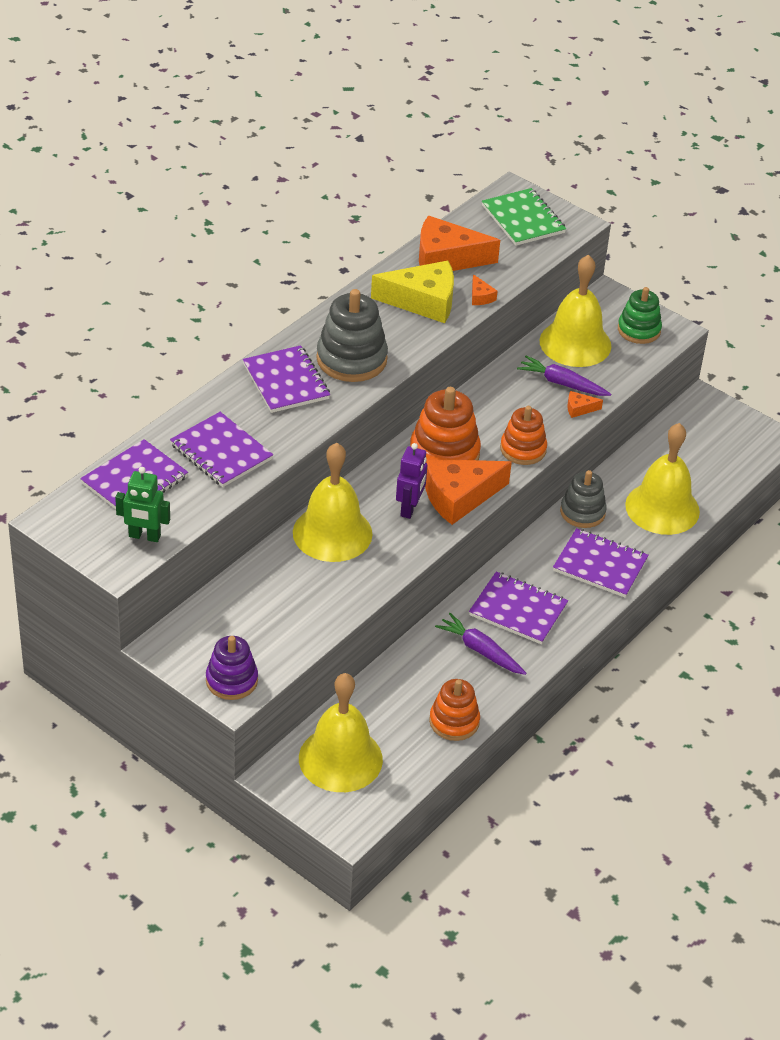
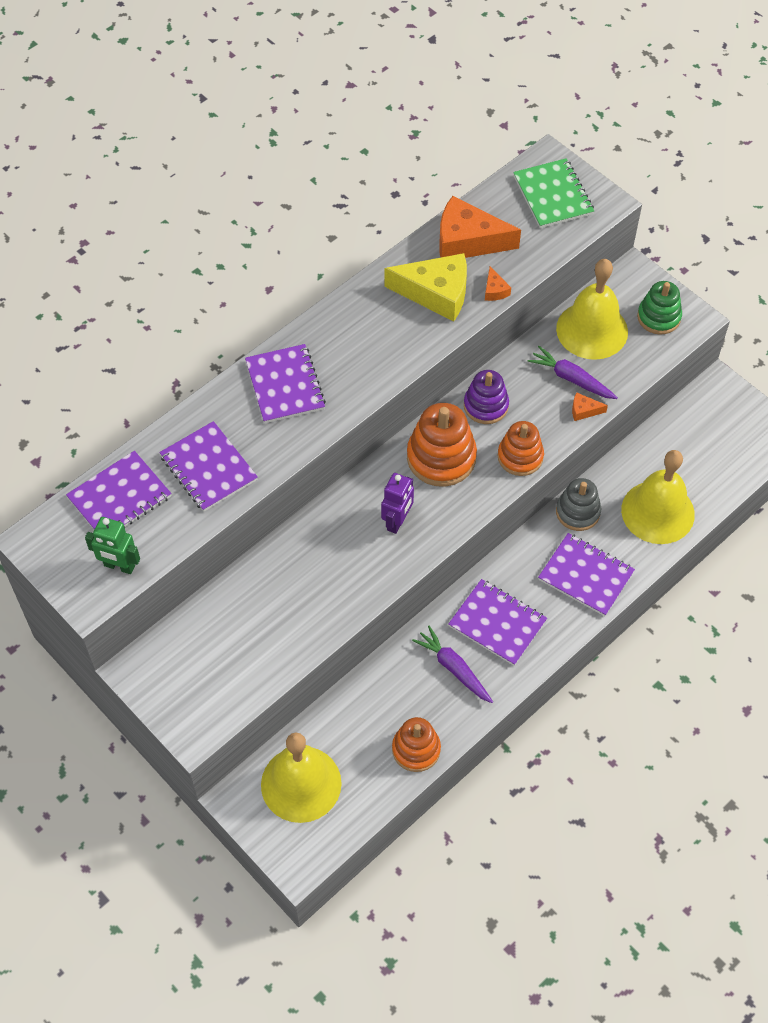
camera: 10 degrees right, 15 degrees up
purple stacking toy [206,636,258,700] -> purple stacking toy moved to [464,370,509,424]
yellow bell [293,443,372,562] -> none
grey stacking toy [316,289,388,382] -> none
orange cheese [425,459,512,525] -> none

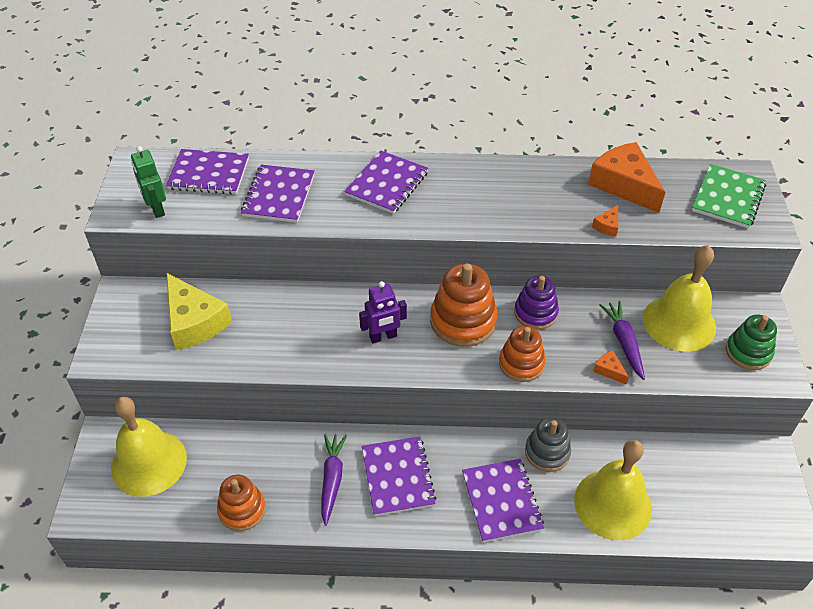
camera: 45 degrees right, 10 degrees down
yellow cheese [385,253,467,321] -> yellow cheese moved to [167,273,232,350]

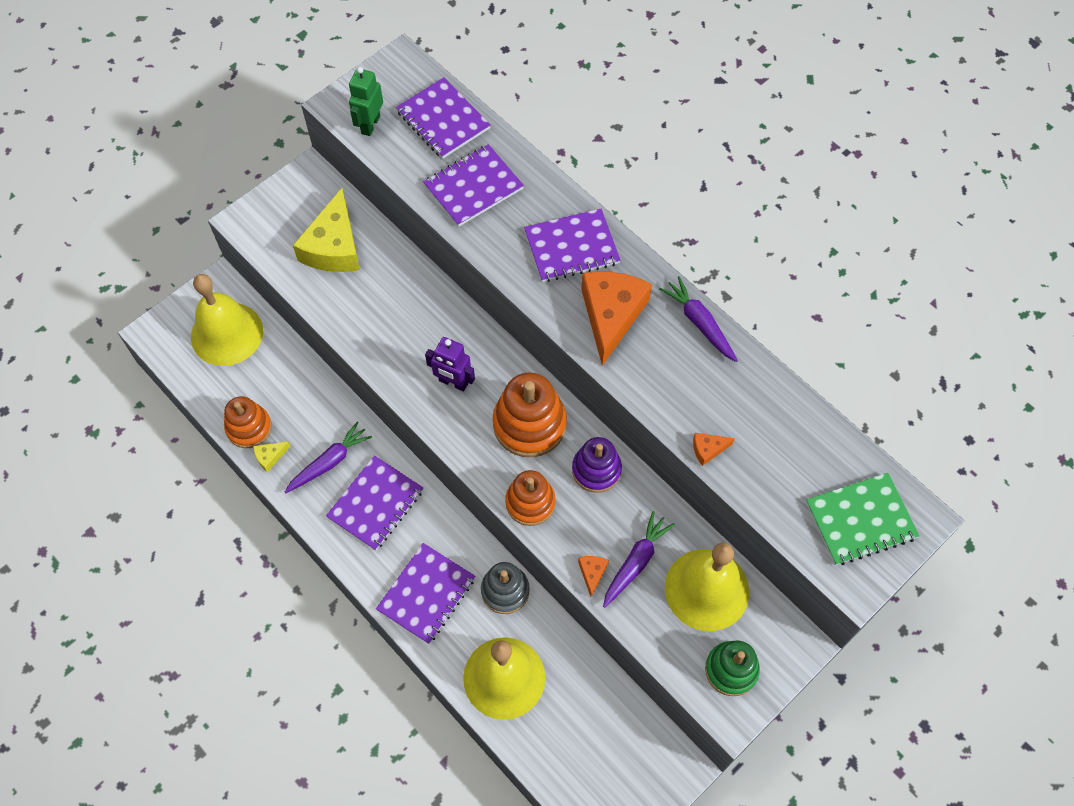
camera: 45 degrees right, 15 degrees up
orange cheese [588,142,666,213] -> orange cheese moved to [581,271,652,366]
none -> yellow cheese [253,442,291,472]
none -> purple carrot [660,276,738,362]

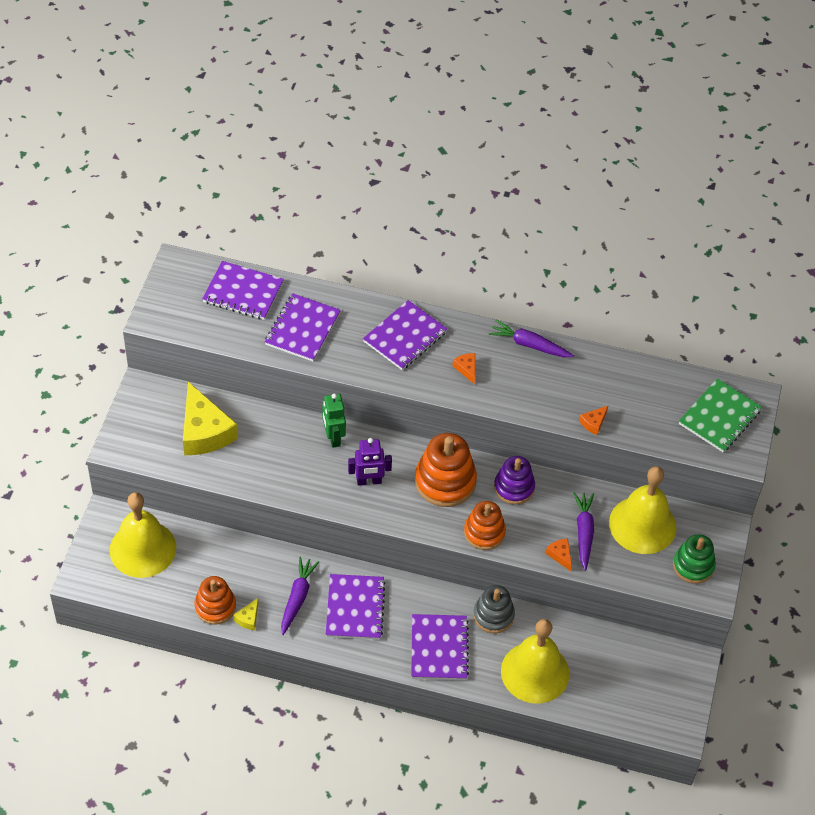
camera: 35 degrees left, 10 degrees down
green robot [349,67,383,136] -> green robot moved to [322,393,346,448]
orange cheese [581,271,652,366] -> orange cheese [453,353,475,384], size x0.42

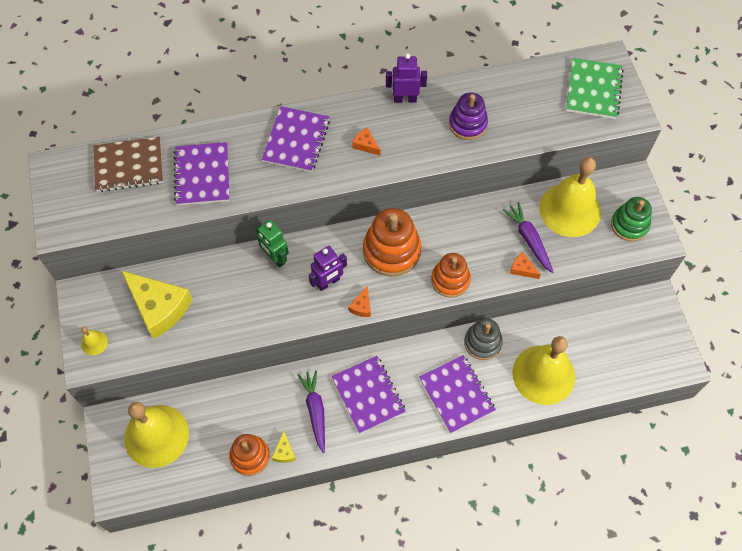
camera: 25 degrees left, 10 degrees up
purple notebook [202,261,284,320] -> brown notebook [94,137,163,192]
purple carrot [489,320,574,357] -> purple robot [386,53,427,103]
purple stacking toy [494,456,535,504] -> purple stacking toy moved to [449,92,488,140]
orange cheese [579,406,608,435] -> orange cheese moved to [348,286,371,317]
none -> yellow bell [81,326,108,356]

